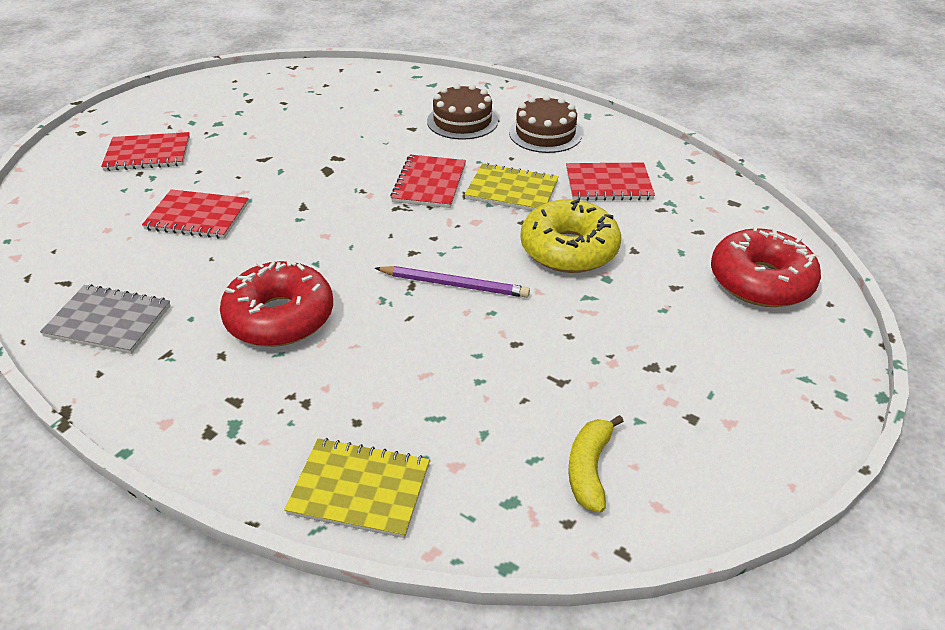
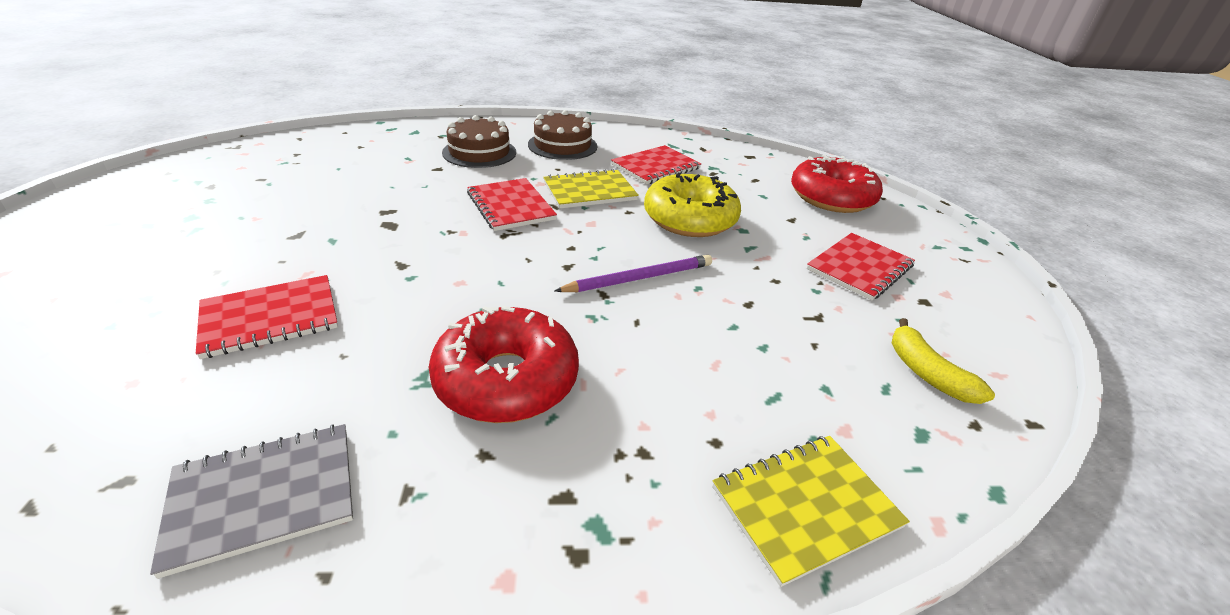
camera: 40 degrees left, 5 degrees down
red notebook [101,132,190,171] -> red notebook moved to [807,233,915,300]

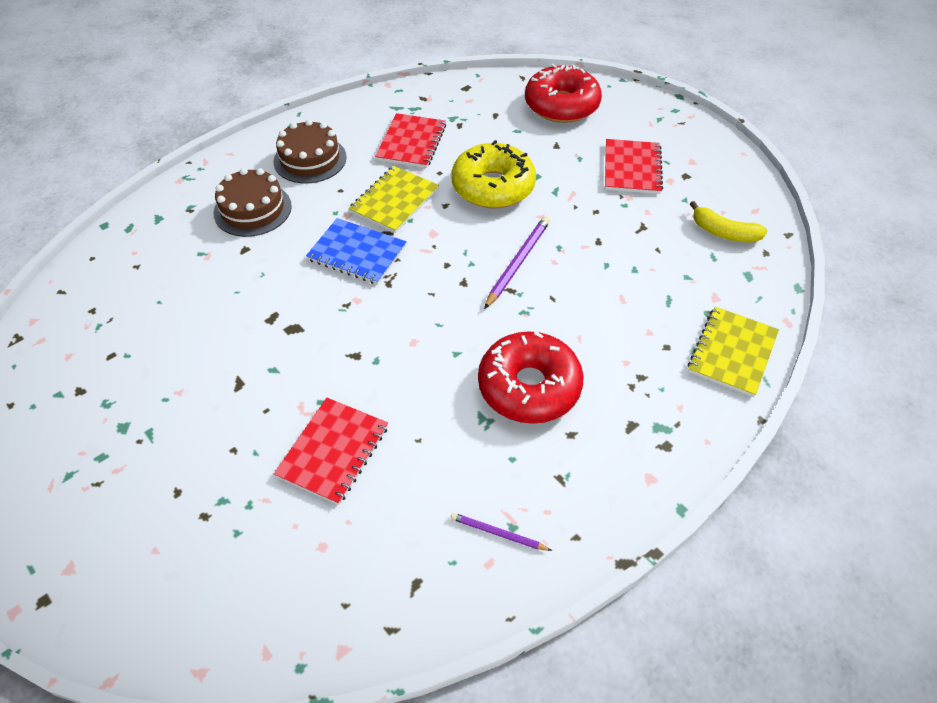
camera: 35 degrees left, 15 degrees up
grey notebook [150,424,353,579] -> purple pencil [451,513,552,551]
red notebook [467,178,557,231] -> blue notebook [306,218,407,284]

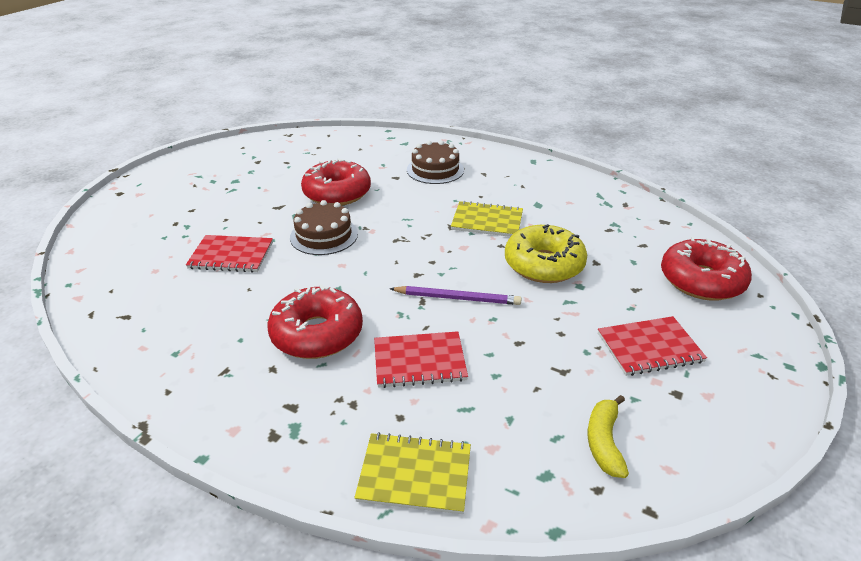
camera: 70 degrees right, 15 degrees down
brown cake [274,119,347,183] -> brown cake moved to [290,200,358,255]
blue notebook [306,218,407,284] -> none
red notebook [375,113,446,168] -> red notebook moved to [374,331,468,388]
purple pencil [451,513,552,551] -> none
none -> red donut [301,158,371,206]

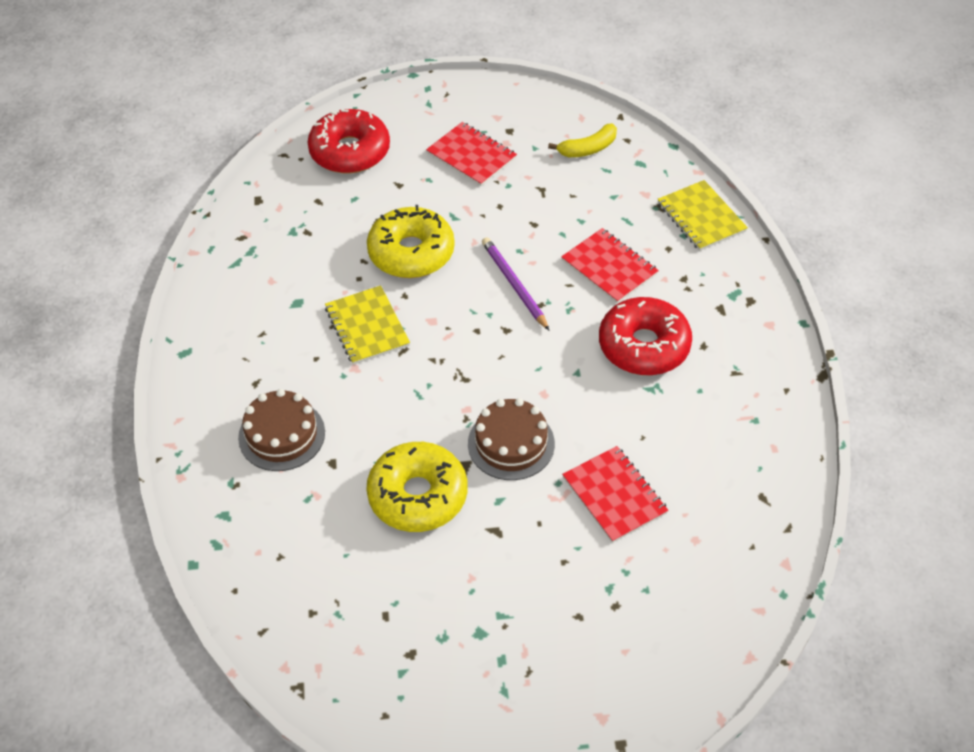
camera: 125 degrees left, 15 degrees up
red donut [301,158,371,206] -> yellow donut [366,442,467,532]

